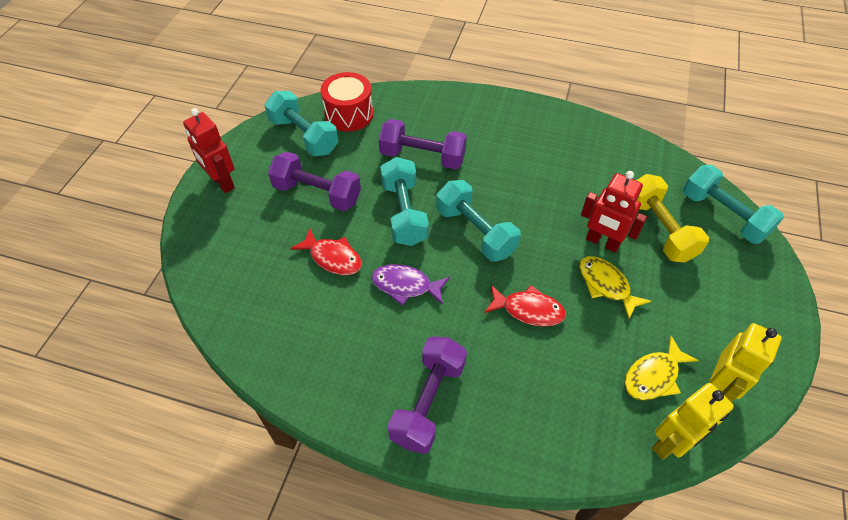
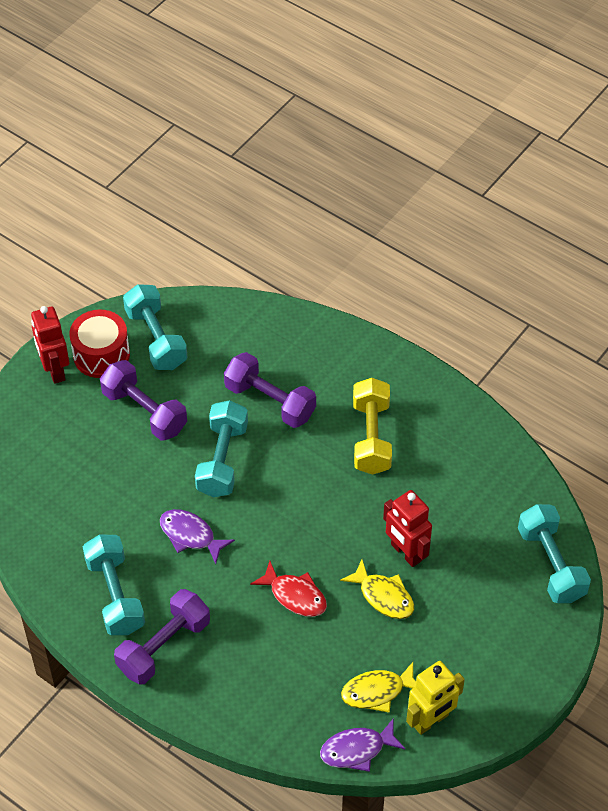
camera: 20 degrees right, 0 degrees up
red fish [290,229,362,275] -> none
red drum [321,72,373,132] -> red drum moved to [69,310,130,378]
turquoise dumbbell [436,180,521,262] -> turquoise dumbbell moved to [83,534,145,635]
yellow fish [579,256,651,320] -> yellow fish turned 150 degrees clockwise [340,559,414,619]
yellow dumbbell [636,174,709,262] -> yellow dumbbell moved to [353,378,392,475]
yellow robot [652,383,734,460] -> purple fish [320,718,406,772]

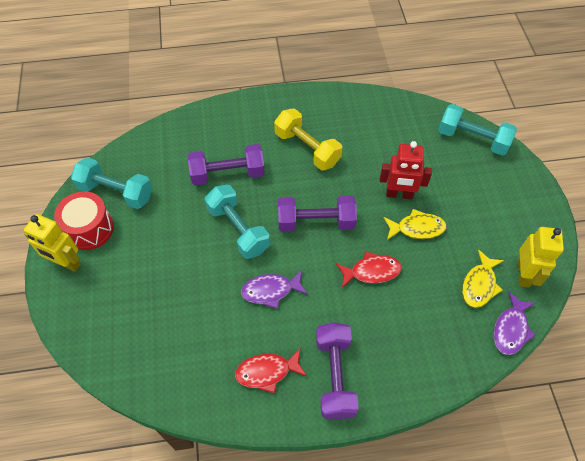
camera: 45 degrees left, 5 degrees up
red robot [31,306,69,384] -> yellow robot [24,214,81,272]
turquoise dumbbell [83,534,145,635] -> red fish [235,348,307,393]
purple dumbbell [100,360,187,441] -> purple dumbbell moved to [278,195,357,232]

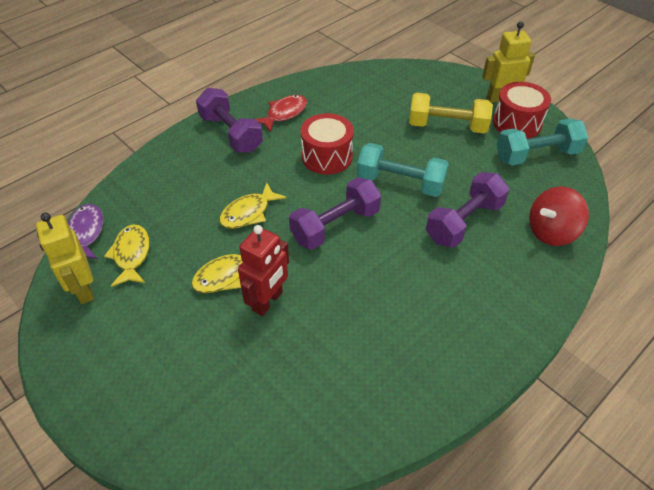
camera: 145 degrees right, 10 degrees down
purple fish [241,270,308,309] -> red drum [301,113,354,175]
yellow dumbbell [274,108,342,170] -> yellow dumbbell moved to [409,93,493,133]
red fish [336,251,402,288] -> yellow fish [219,183,286,229]
red robot [379,141,432,199] -> red robot turned 150 degrees clockwise [238,225,289,316]
turquoise dumbbell [438,104,517,156] -> none
none -> red spinning top [529,186,589,246]

